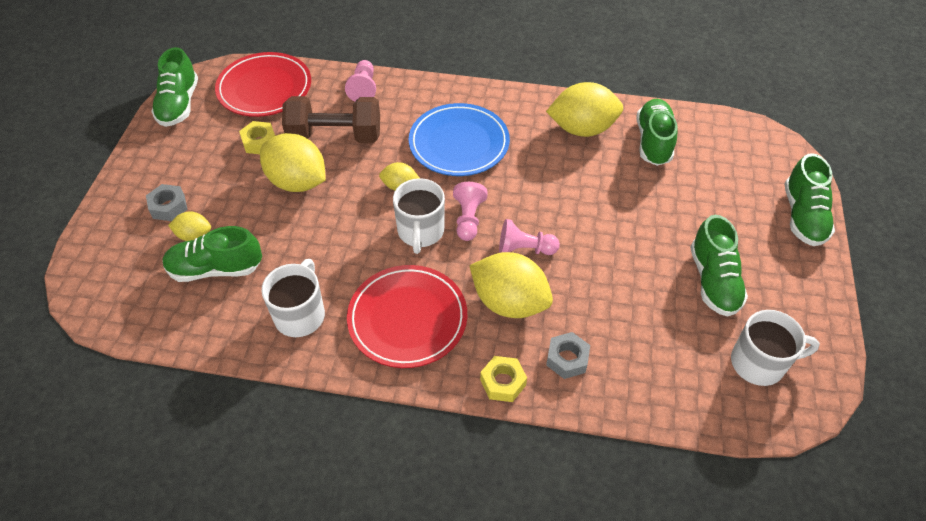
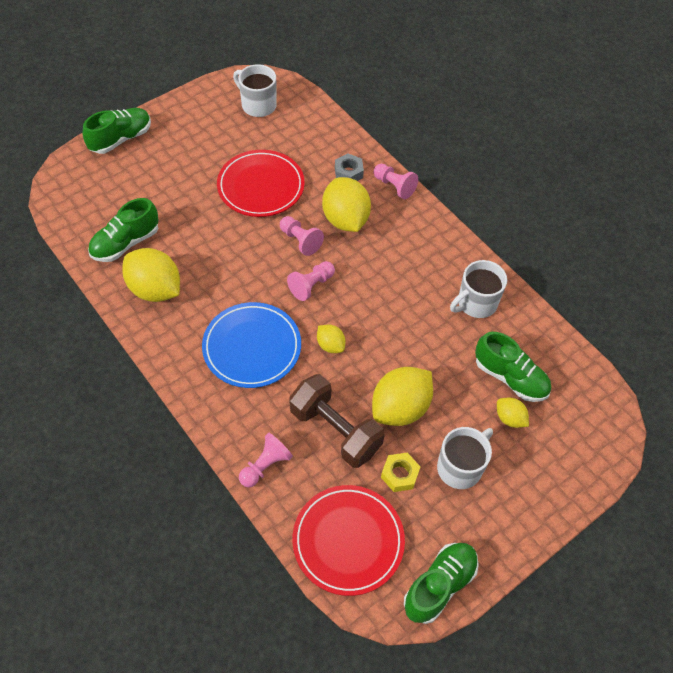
camera: 140 degrees left, 5 degrees up
grey nut [146,184,188,221] -> none
yellow lemon [260,133,325,192] -> yellow lemon turned 60 degrees clockwise [372,367,433,426]
red plate [347,265,467,368] -> red plate moved to [217,150,305,217]
white mug [393,178,445,254] -> white mug moved to [437,427,493,489]
yellow nut [480,356,527,402] -> pink pawn [374,164,418,199]
green shoe [690,215,748,316] -> none

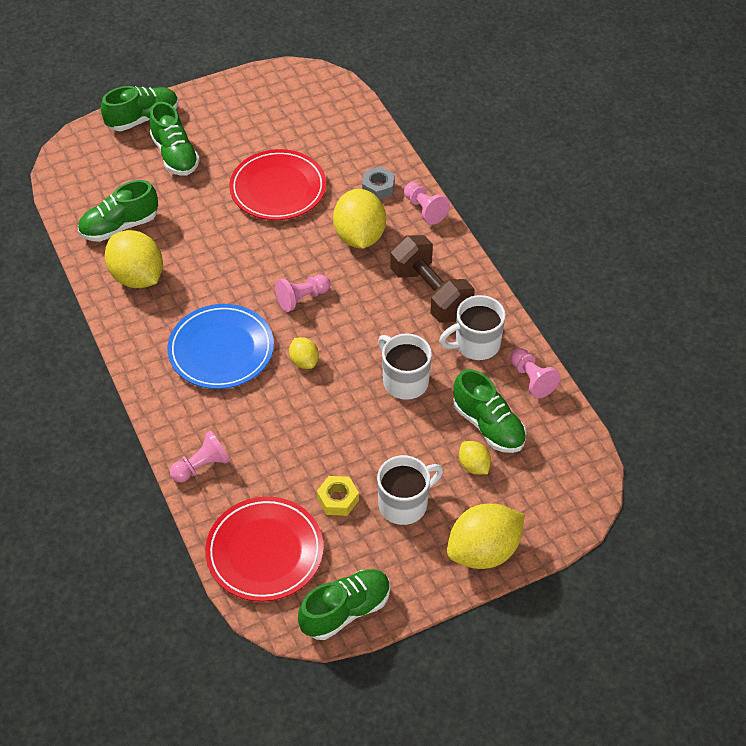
camera: 15 degrees right, 5 degrees down
white mug [233,64,277,117] -> white mug moved to [378,333,432,400]
pink pawn [280,216,324,256] -> pink pawn moved to [510,348,560,398]
brown dumbbell [289,374,385,468] -> brown dumbbell moved to [390,235,475,323]
yellow lemon [372,367,433,426] -> yellow lemon moved to [447,503,525,569]
none -> green shoe [149,102,200,176]

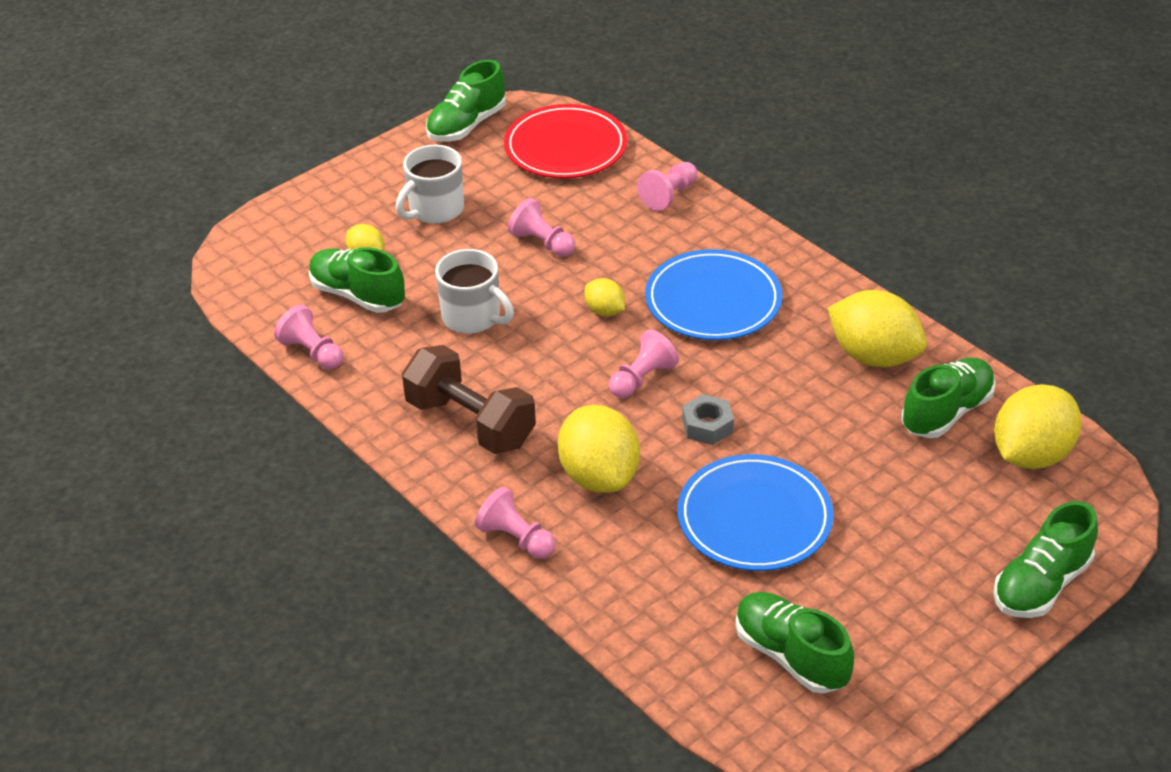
camera: 165 degrees right, 10 degrees down
green shoe [149,102,200,176] -> green shoe moved to [735,592,854,694]
red plate [229,149,326,220] -> blue plate [677,454,834,571]
yellow nut [317,476,359,516] -> none
grey nut [362,167,395,200] -> grey nut moved to [682,394,734,445]
white mug [439,295,506,360] -> none
yellow lemon [447,503,525,569] -> yellow lemon moved to [994,384,1082,469]
none -> pink pawn [508,198,575,257]

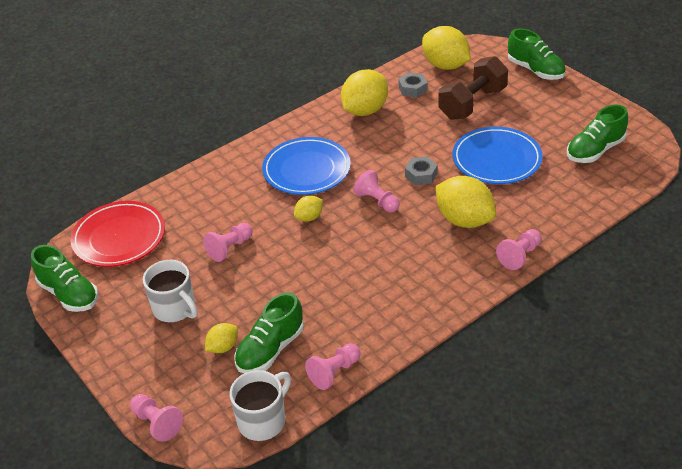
camera: 85 degrees left, 0 degrees up
brown dumbbell [402,345,536,454] -> brown dumbbell moved to [438,56,508,120]
white mug [435,249,514,334] -> white mug moved to [230,370,291,441]
yellow lemon [558,405,640,493] -> yellow lemon turned 60 degrees clockwise [435,176,496,228]
pink pawn [637,162,697,211] -> pink pawn moved to [130,394,183,442]
green shoe [901,357,996,438] -> grey nut [399,72,427,98]

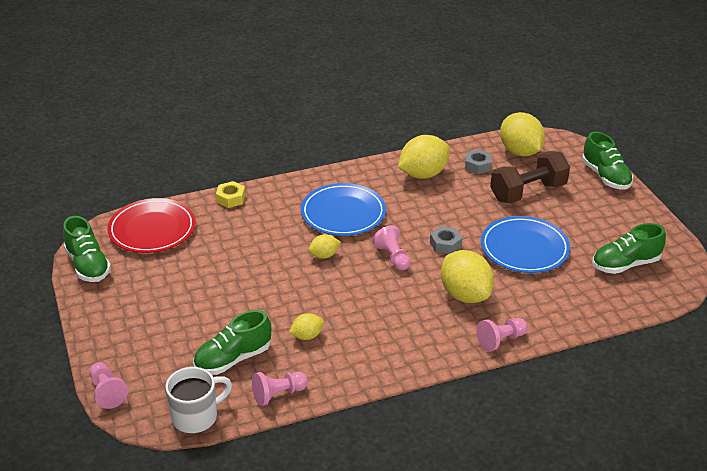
camera: 15 degrees right, 5 degrees down
white mug [143,260,198,322] -> none
pink pawn [203,223,253,262] -> none
yellow lemon [205,323,238,353] -> yellow lemon moved to [289,313,324,340]
none -> yellow nut [216,181,245,208]

